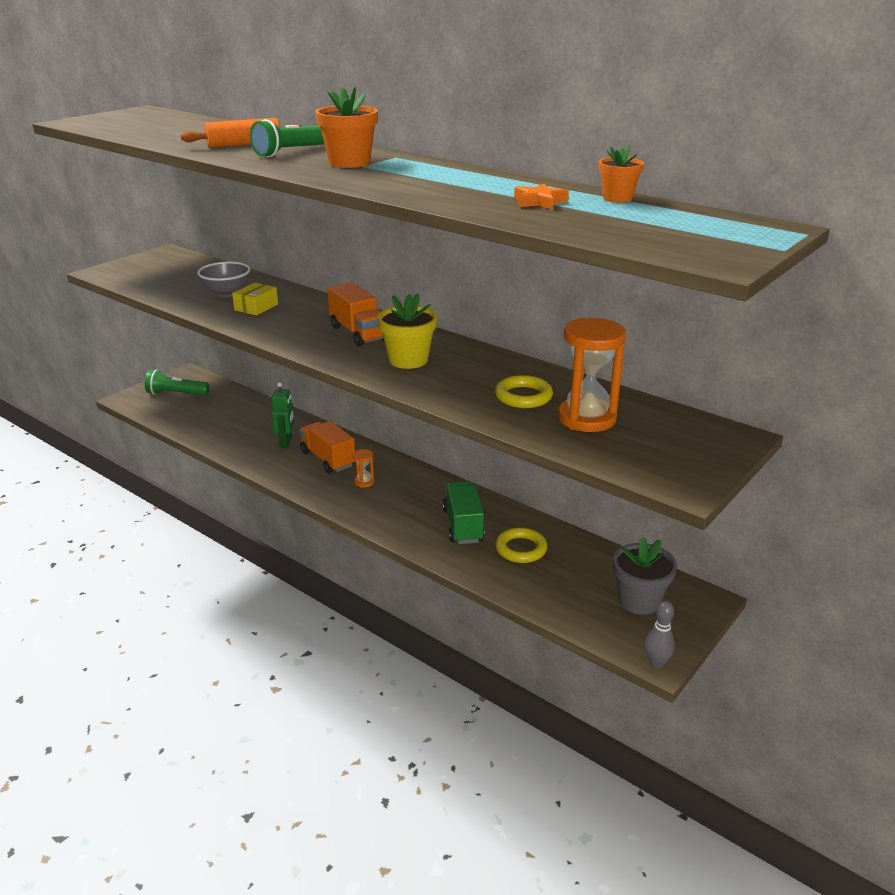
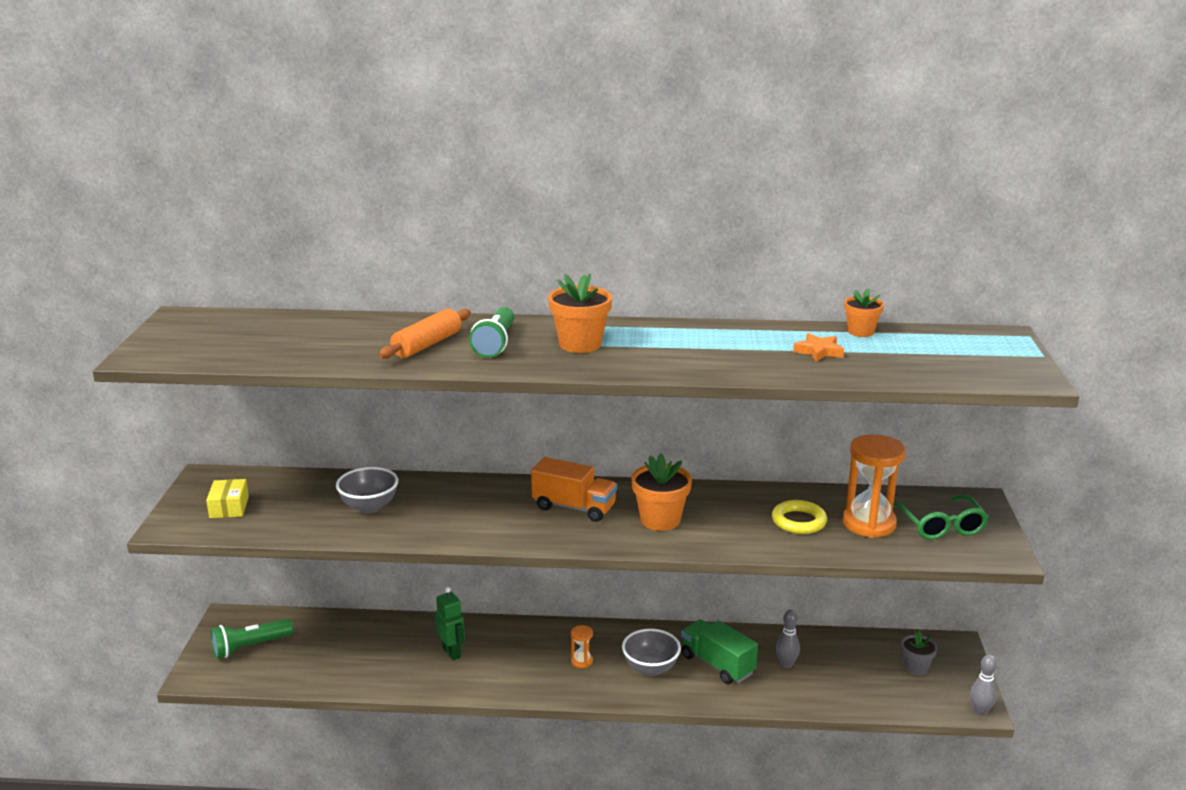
camera: 35 degrees left, 5 degrees down
yellow box [232,283,278,316] -> yellow box moved to [206,479,249,518]
orange truck [299,421,355,473] -> none
yellow flower pot [378,294,437,369] -> orange flower pot [632,454,692,531]
yellow ring [496,527,547,563] -> grey bowling pin [776,610,800,668]
grey flower pot [613,537,677,615] -> grey flower pot [901,630,938,675], size x0.62
none -> grey bowl [622,628,681,676]
none -> green glasses [893,495,989,540]

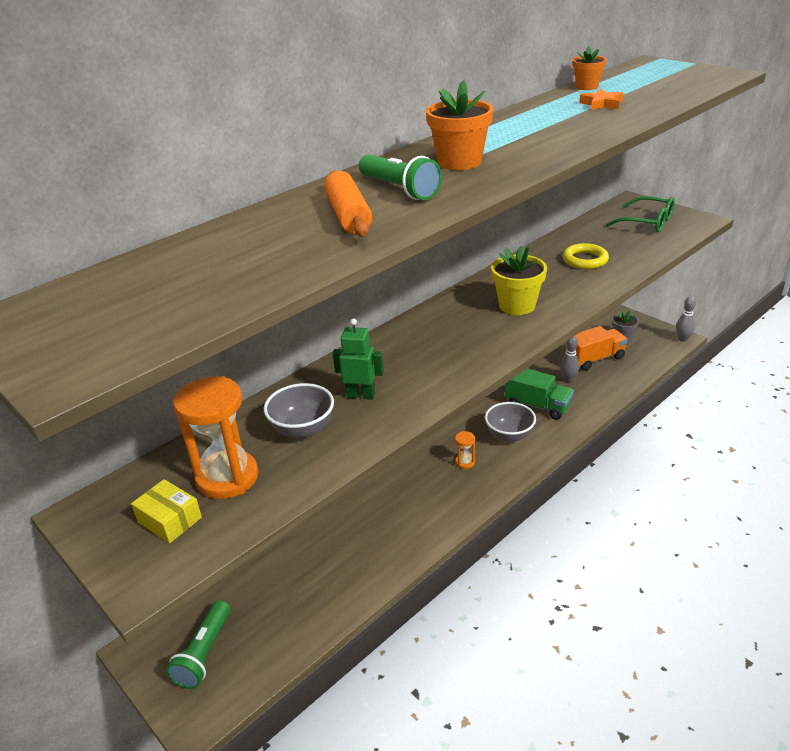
camera: 45 degrees left, 10 degrees up
green robot [435,587,465,660] -> green robot moved to [333,318,384,400]
orange truck [531,457,617,522] -> orange truck moved to [565,326,628,371]
orange flower pot [632,454,692,531] -> yellow flower pot [491,246,547,315]
green truck [681,619,758,684] -> green truck turned 150 degrees counterclockwise [505,369,574,420]
orange hourglass [843,434,906,538] -> orange hourglass moved to [173,376,258,499]

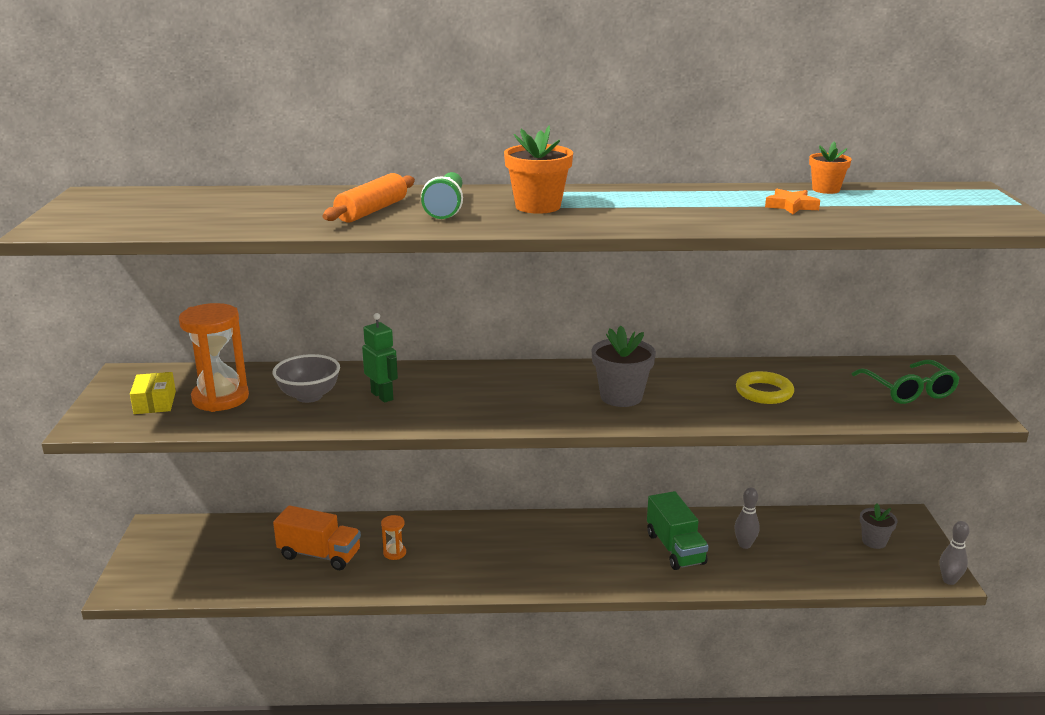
camera: 40 degrees right, 10 degrees down
green flashlight [166,600,231,689] -> none
orange hourglass [455,431,475,469] -> orange hourglass moved to [381,515,406,560]
grey bowl [485,402,536,442] -> none
yellow flower pot [491,246,547,315] -> grey flower pot [592,326,656,407]
orange truck [565,326,628,371] -> orange truck moved to [273,505,361,570]

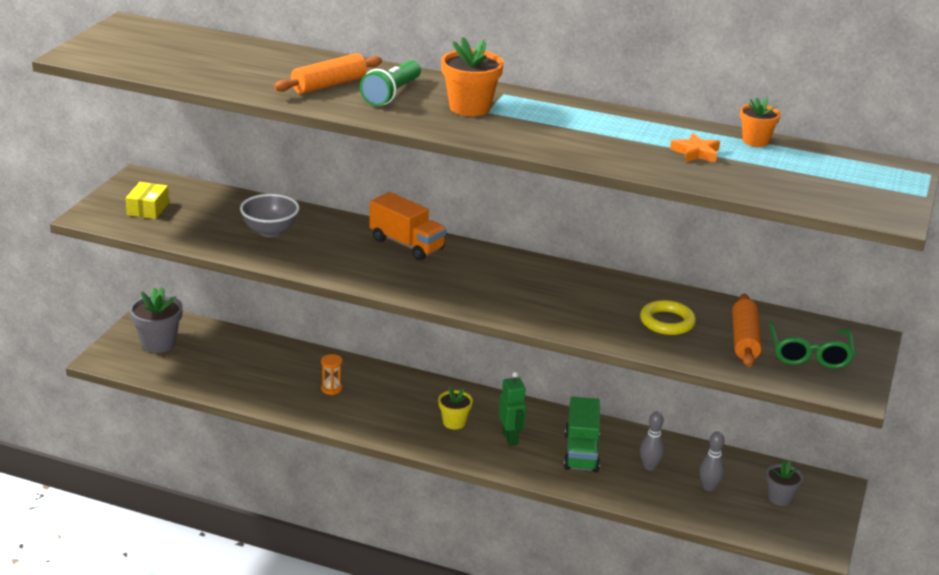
camera: 20 degrees right, 5 degrees up
orange hourglass [179,303,249,412] -> none
orange truck [273,505,361,570] -> orange truck moved to [369,192,447,260]
green robot [362,313,398,403] -> green robot moved to [499,372,526,446]
grey flower pot [592,326,656,407] -> grey flower pot moved to [130,287,183,353]
grey bowling pin [940,521,970,585] -> grey bowling pin moved to [699,432,725,491]
none -> yellow flower pot [438,386,473,429]
none -> orange rolling pin [732,294,762,367]

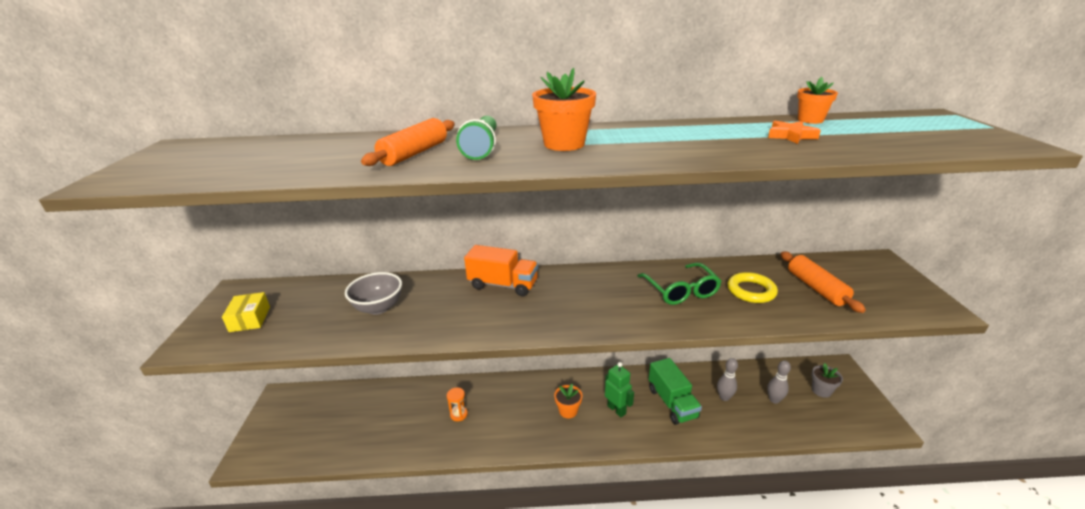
camera: 20 degrees left, 0 degrees up
grey flower pot [130,287,183,353] -> none
yellow flower pot [438,386,473,429] -> orange flower pot [554,384,582,418]
green glasses [769,322,855,369] -> green glasses moved to [638,262,722,305]

